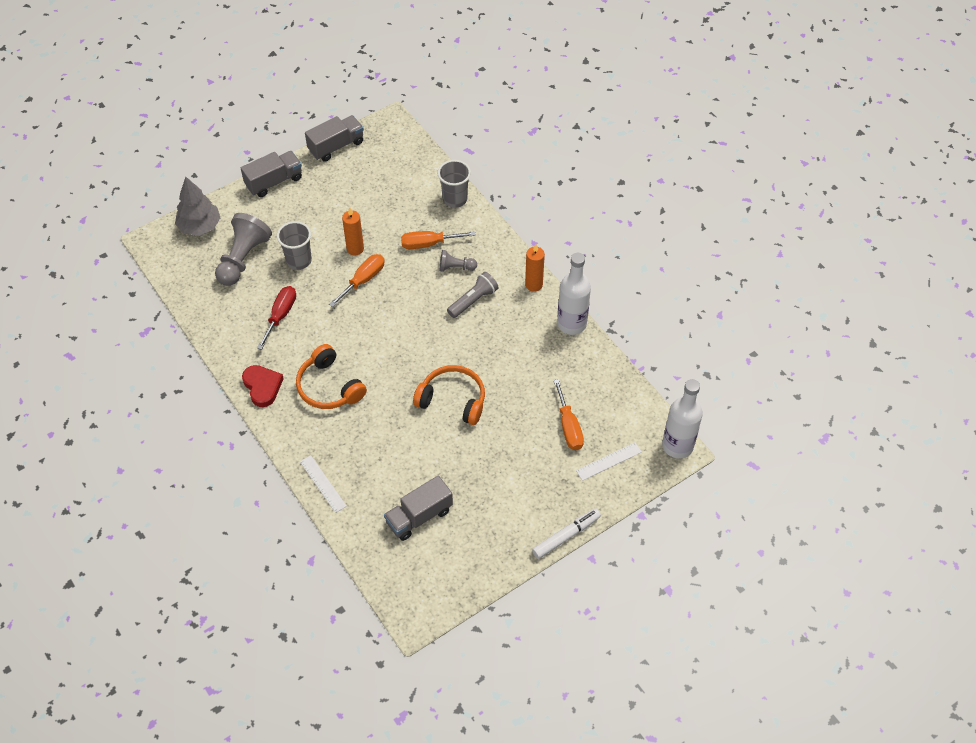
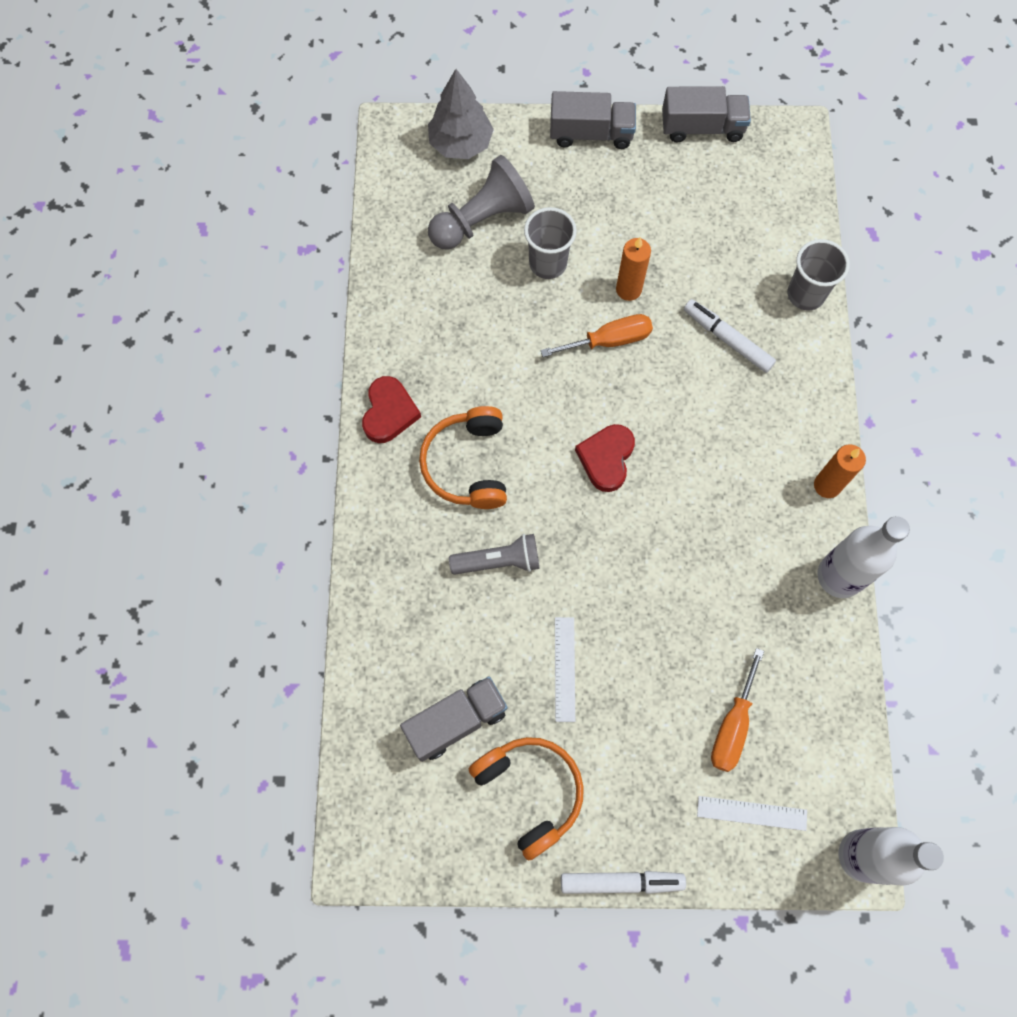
camera: 35 degrees right, 15 degrees up
red screwdriver [257,286,296,350] -> none
white ruler [300,455,347,513] -> white ruler moved to [555,617,575,722]
grey truck [384,475,453,541] -> grey truck turned 150 degrees clockwise [400,676,508,762]
orange screwdriver [401,231,476,249] -> white marker [684,299,776,373]
orange headphones [413,365,485,425] -> orange headphones moved to [469,737,584,861]
grey pawn [440,250,477,272] -> none
grey flashlight [447,272,498,318] -> grey flashlight moved to [449,534,539,575]
none -> red heart [575,424,635,492]

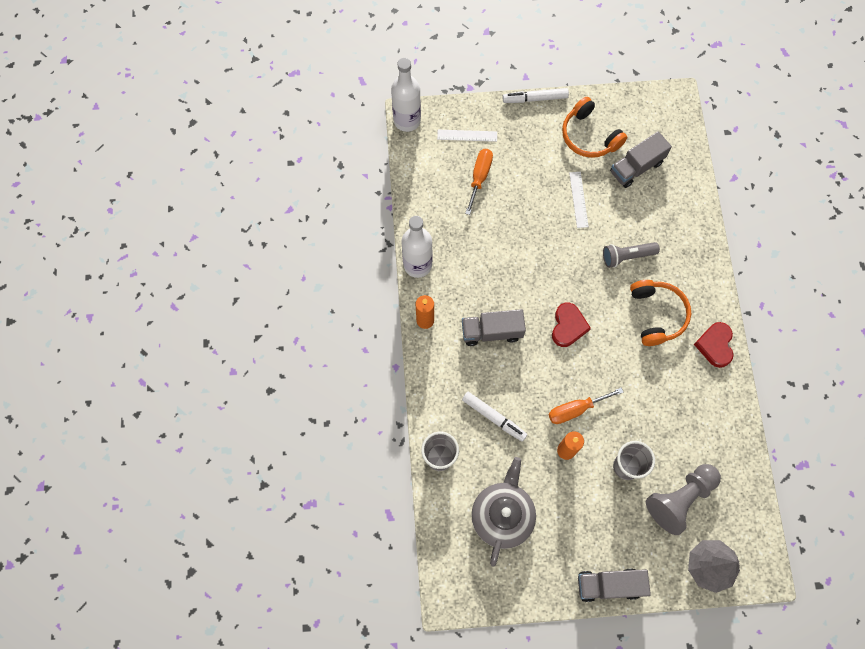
camera: 175 degrees right, 0 degrees up
grey truck [662,86,751,142] -> grey truck moved to [462,309,526,346]
none -> grey teapot [471,457,536,567]

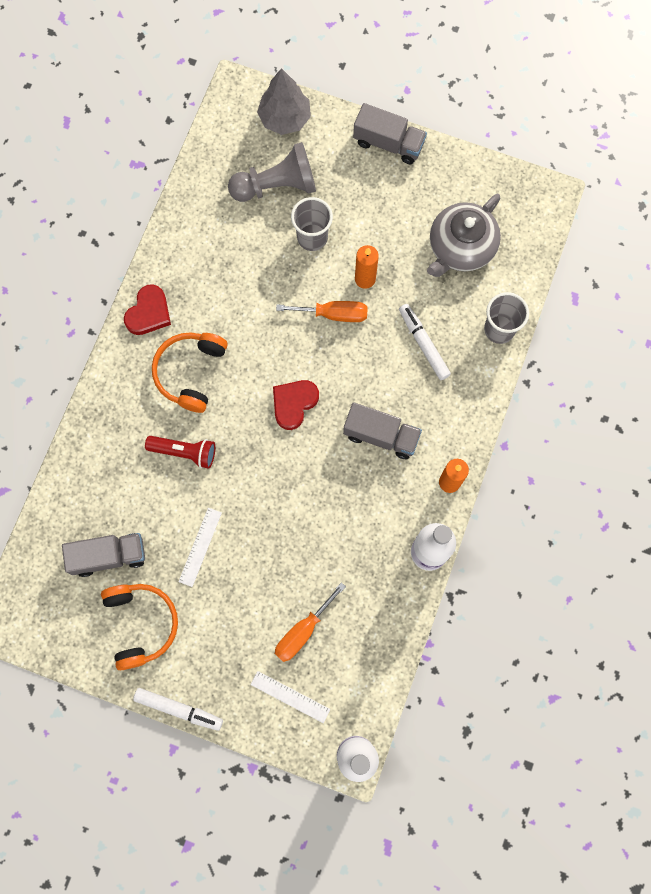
camera: 155 degrees left, 5 degrees up
grey flashlight [603,242,660,268] -> red flashlight [145,436,215,469]

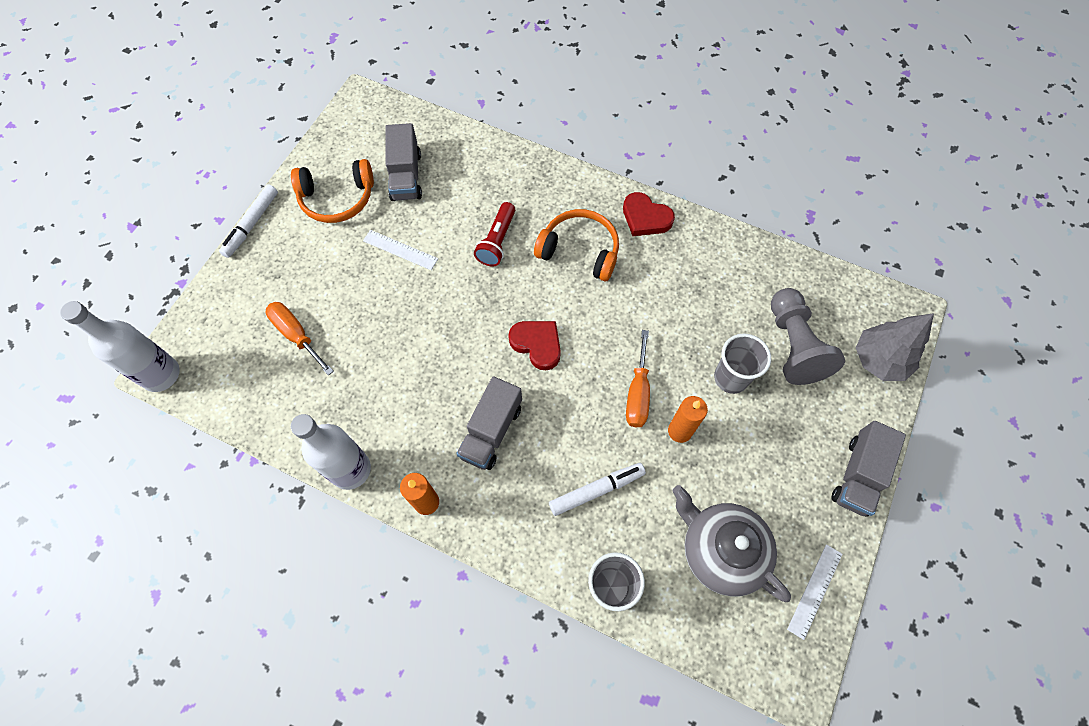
camera: 95 degrees right, 10 degrees down
white ruler [251,671,330,723] -> white ruler moved to [787,544,842,640]

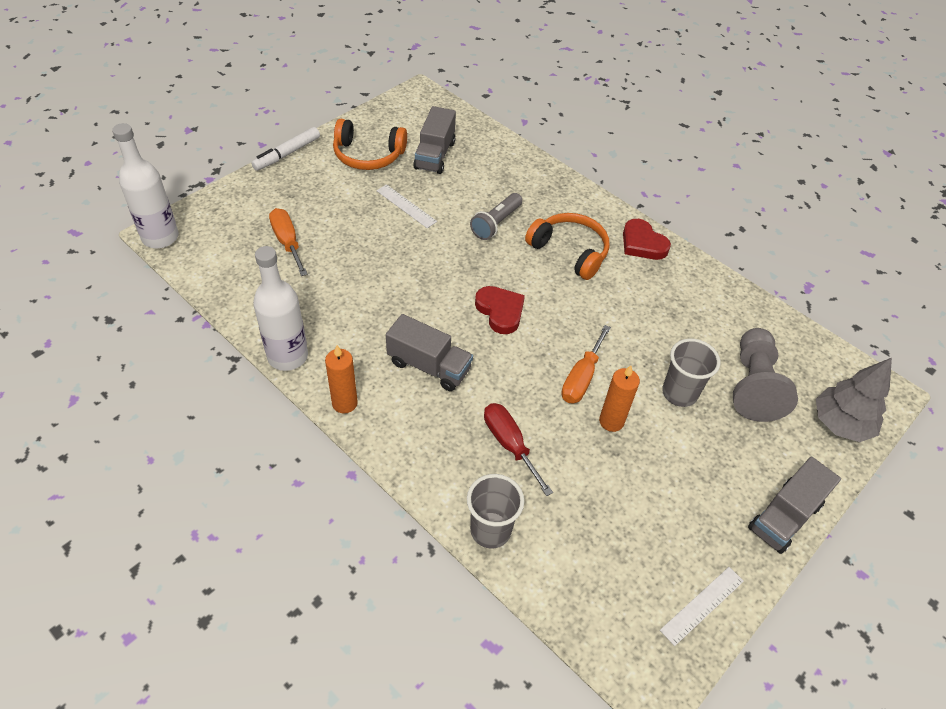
camera: 15 degrees right, 15 degrees down
grey truck [456,376,522,470] -> grey truck turned 105 degrees counterclockwise [386,314,473,391]
red flashlight [474,202,515,266] -> grey flashlight [470,193,522,240]
white marker [549,463,646,516] -> red screwdriver [484,403,553,496]
grey teapot [672,485,791,602] -> none

